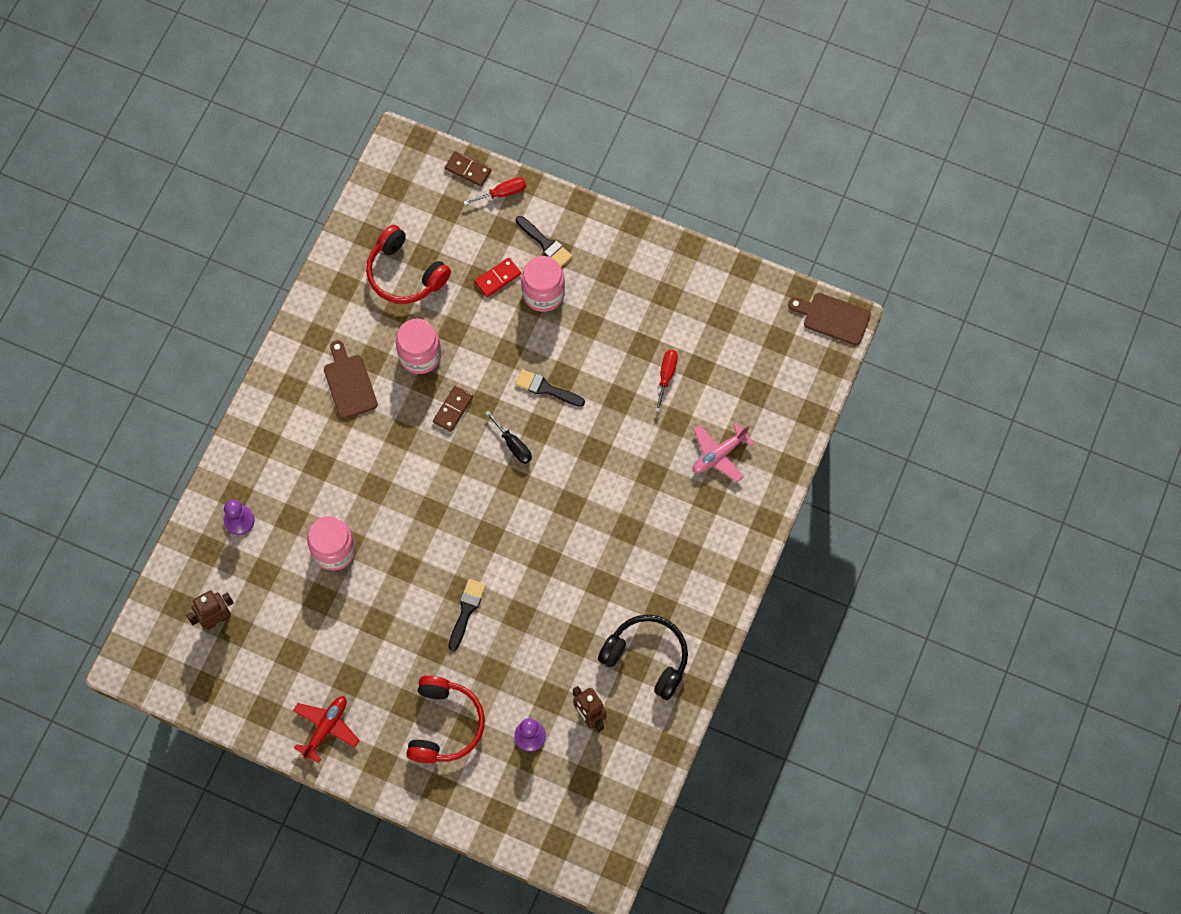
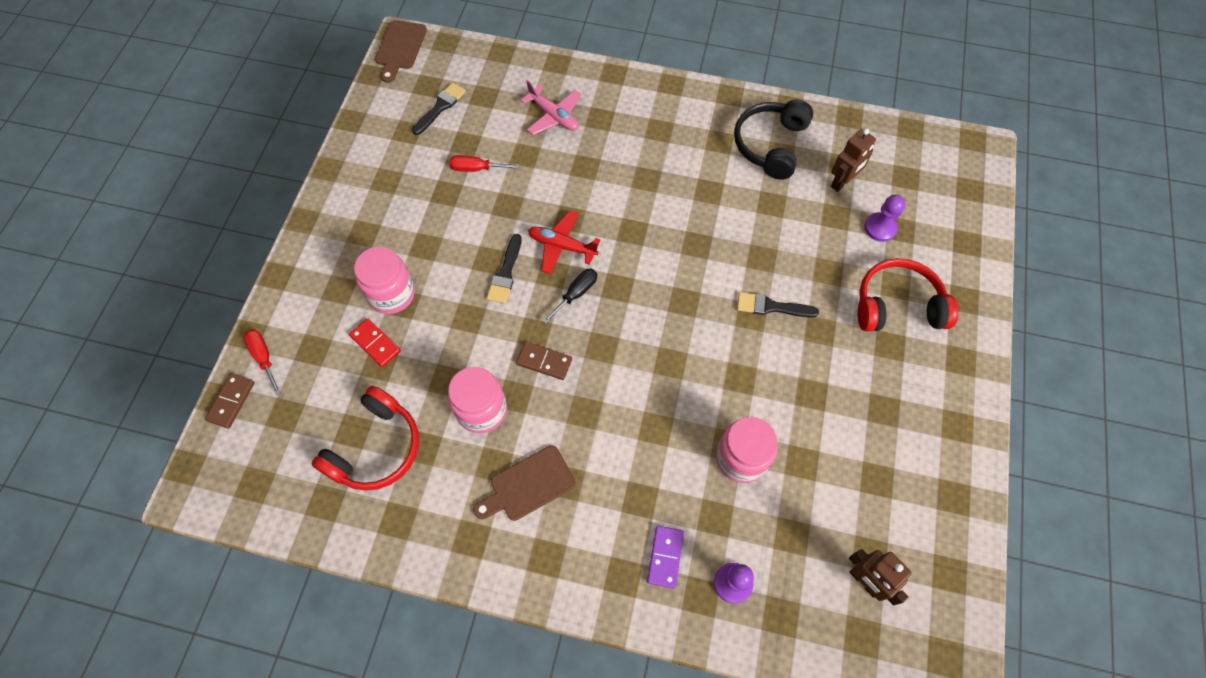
camera: 100 degrees left, 5 degrees down
red plane [293,696,360,763] -> red plane moved to [528,210,600,274]
black brush [516,216,572,267] -> black brush moved to [412,82,466,135]
none -> purple domino [647,526,684,589]

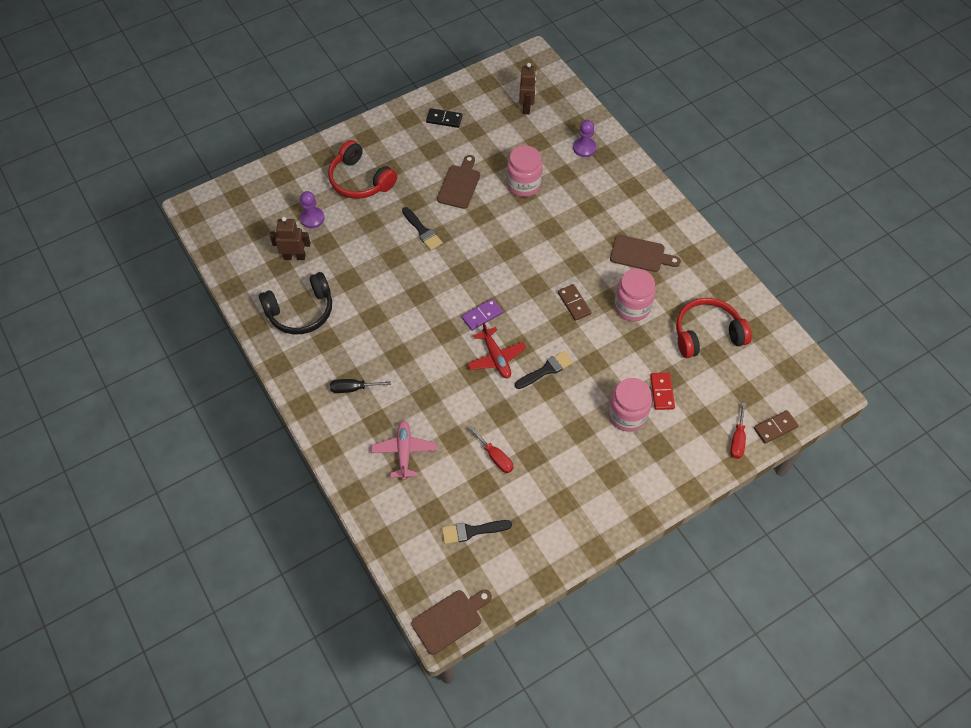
camera: 135 degrees left, 5 degrees down
black screwdriver [542,269,597,324] -> black screwdriver moved to [330,379,391,393]
purple domino [647,526,684,589] -> purple domino moved to [462,298,503,331]
none -> black domino [426,108,462,128]
none -> brown cutting board [437,155,480,209]

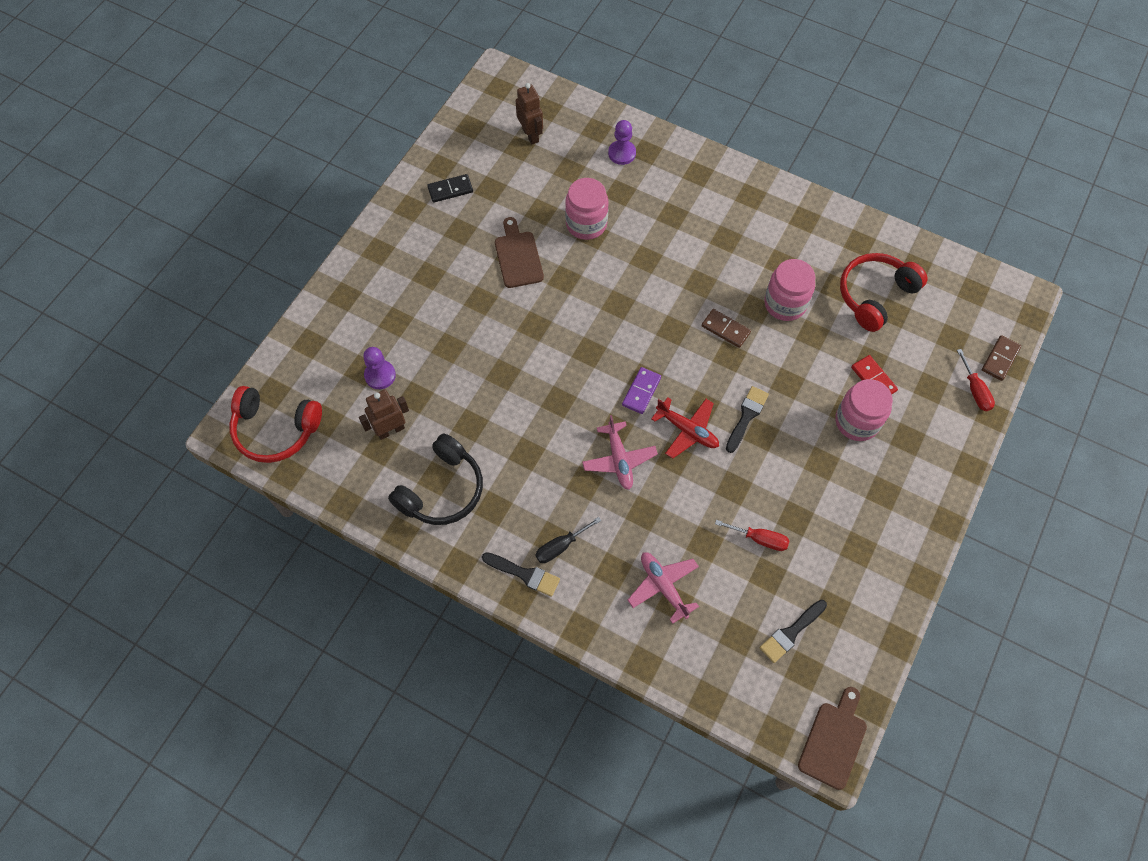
camera: 30 degrees left, 5 degrees up
red headphones [328,140,397,199] -> red headphones moved to [229,386,322,463]
black brush [402,207,443,250] -> black brush moved to [482,552,560,597]
brown cutting board [610,235,681,272] -> none
none -> pink plane [582,415,658,490]

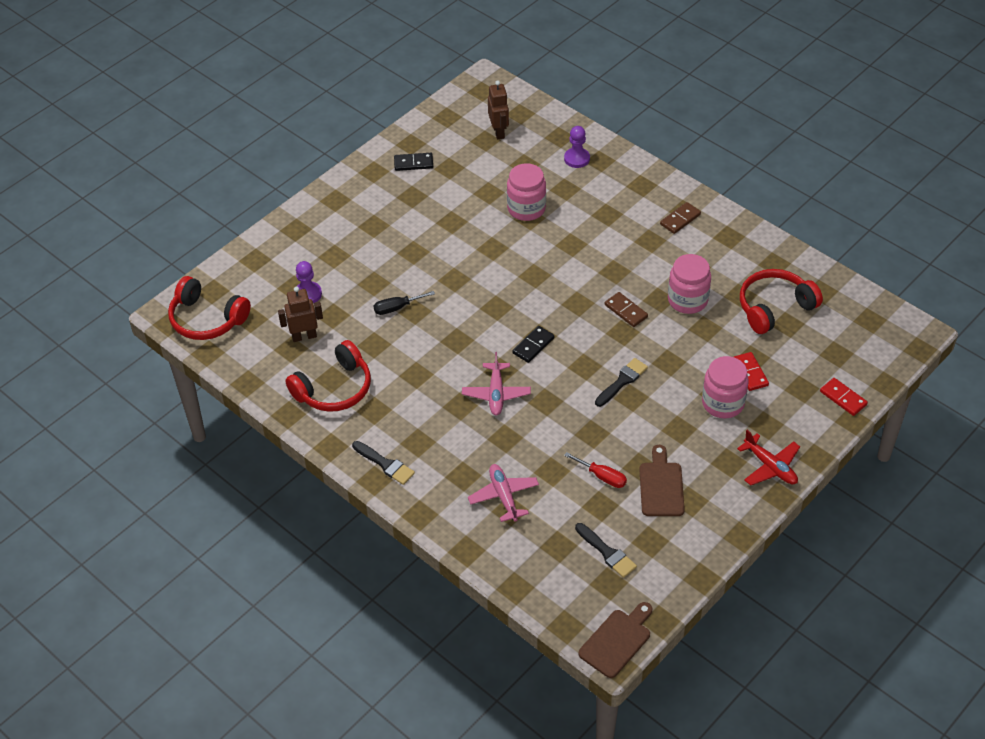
camera: 15 degrees right, 15 degrees down
black headphones [388,434,483,525] -> red headphones [285,340,371,412]
brown cutting board [495,217,544,288] -> brown cutting board moved to [639,445,685,516]
black screwdriver [535,517,601,563] -> black screwdriver moved to [374,291,435,315]
purple domino [622,367,661,414] -> black domino [512,326,554,363]
red plane [651,397,719,459] -> red plane moved to [737,430,800,486]
black brush [759,600,827,663] -> black brush turned 105 degrees counterclockwise [575,523,637,578]
red screwdriver [957,349,995,411] -> red domino [820,378,868,416]
brown domino [982,335,1021,381] -> brown domino moved to [660,202,701,234]

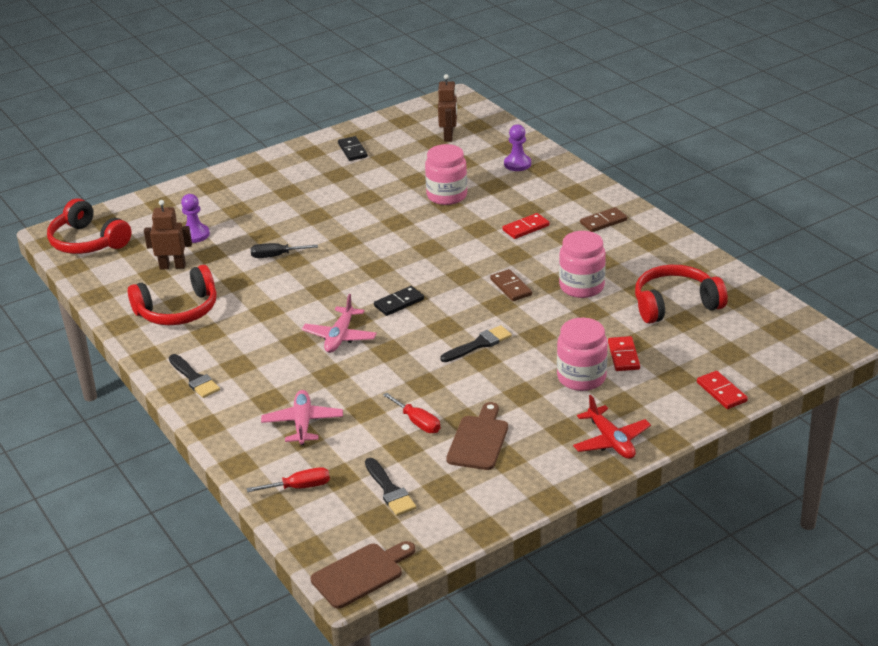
camera: 15 degrees right, 15 degrees down
black domino [394,153,433,171] -> black domino turned 60 degrees clockwise [338,136,368,161]
none -> red screwdriver [247,467,330,492]
none -> red domino [503,213,549,239]

